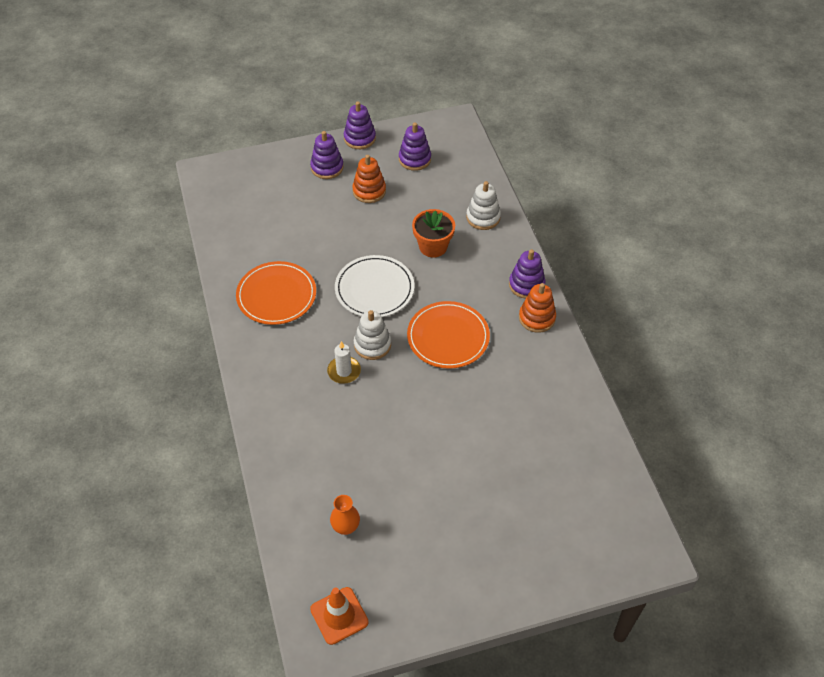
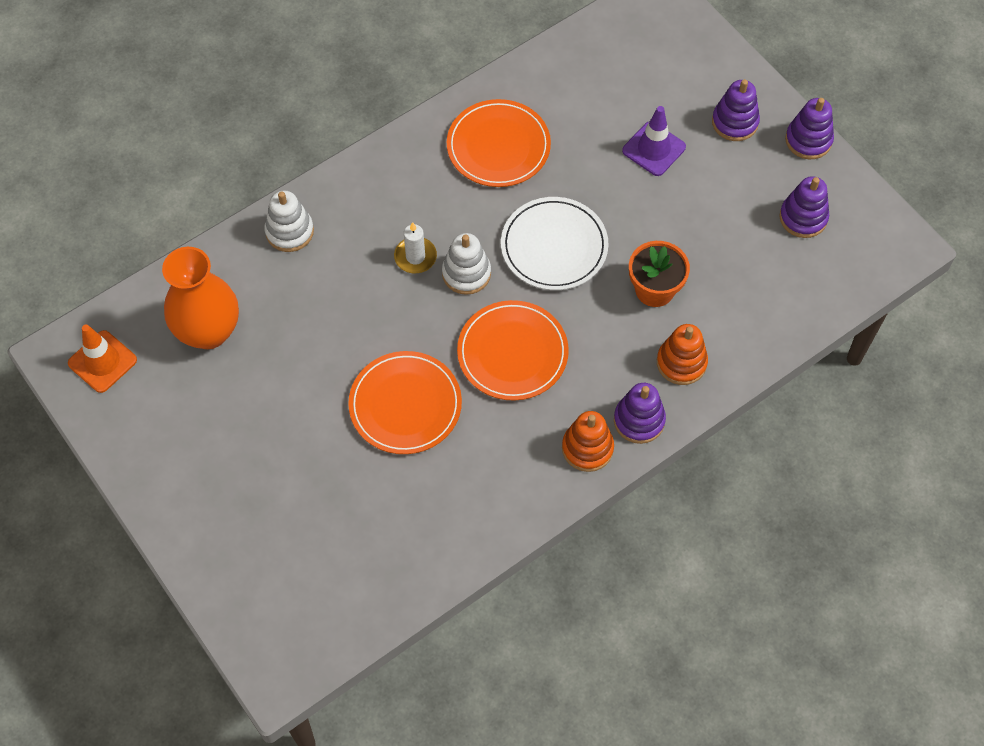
camera: 70 degrees right, 10 degrees up
orange vase [330,495,360,535] -> orange vase [162,247,239,349], size x2.07
orange stacking toy [352,155,386,203] -> orange stacking toy moved to [657,324,708,385]
white stacking toy [466,181,501,230] -> white stacking toy moved to [264,190,314,252]
none -> orange plate [348,351,462,454]
none -> purple traffic cone [622,106,686,176]

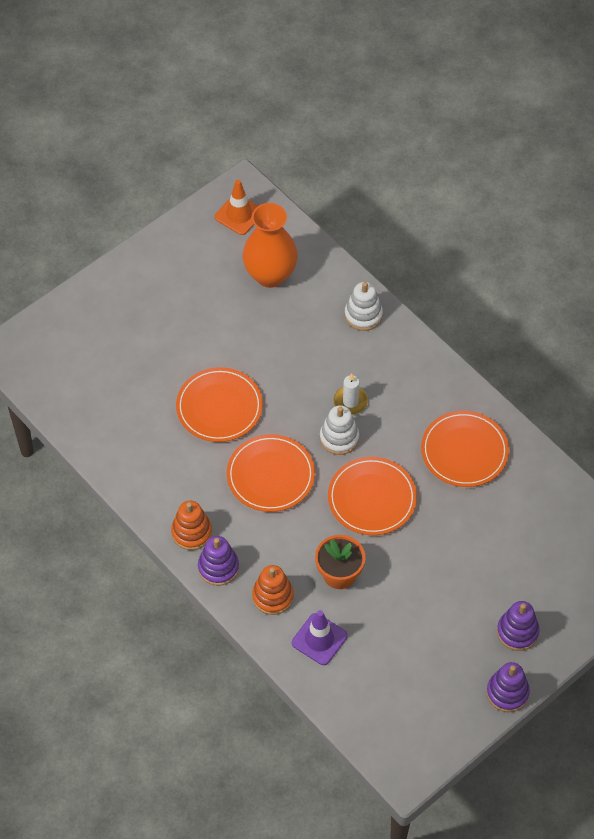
camera: 85 degrees right, 5 degrees down
white plate [501,197,609,290] -> orange plate [328,457,417,535]
purple traffic cone [622,106,686,176] -> purple traffic cone moved to [292,610,348,665]
purple stacking toy [779,176,829,238] -> none

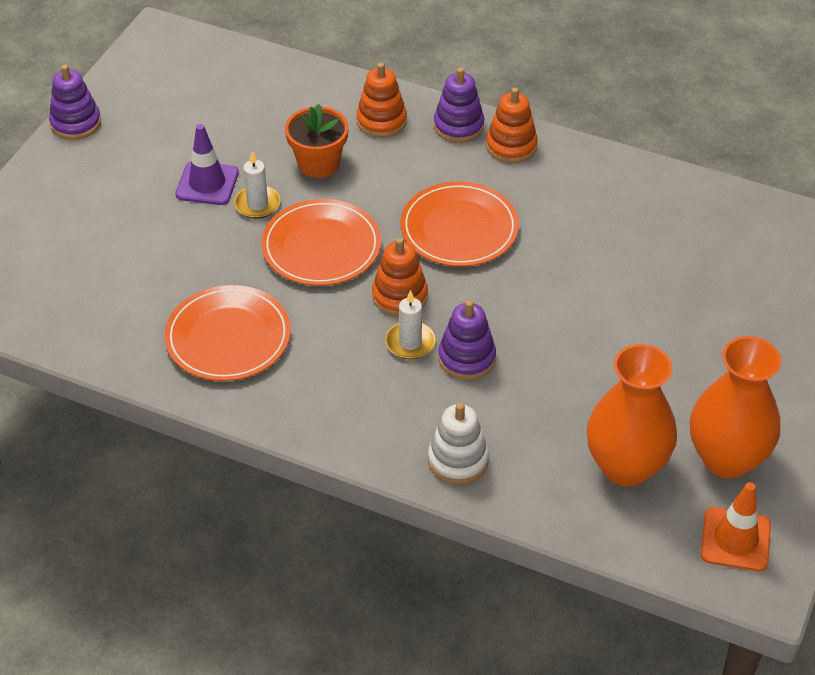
camera: 155 degrees right, 10 degrees down
orange plate [176,367,263,442] -> none
purple traffic cone [292,610,348,665] -> purple traffic cone moved to [175,124,239,205]
white stacking toy [320,405,359,455] -> orange stacking toy [372,238,428,316]
purple stacking toy [497,601,539,651] -> purple stacking toy moved to [438,300,496,380]
none -> white candle [234,151,280,219]
none -> orange vase [690,336,781,479]

